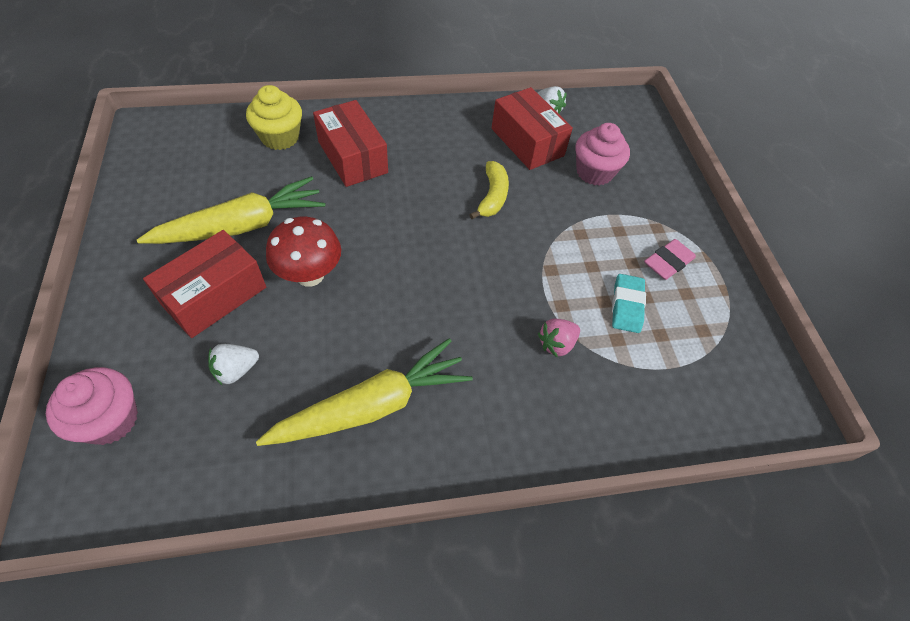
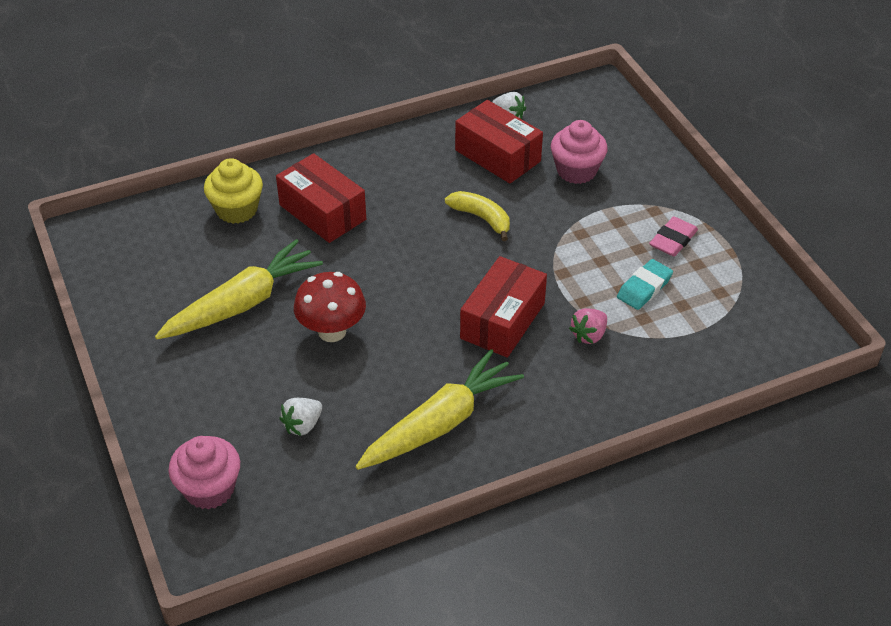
camera: 10 degrees left, 10 degrees down
red box [143,230,266,338] -> red box moved to [460,256,547,358]
yellow banana [470,161,509,219] -> yellow banana turned 45 degrees counterclockwise [445,191,510,241]
turquoise eraser [612,274,646,333] -> turquoise eraser turned 45 degrees clockwise [617,259,673,310]

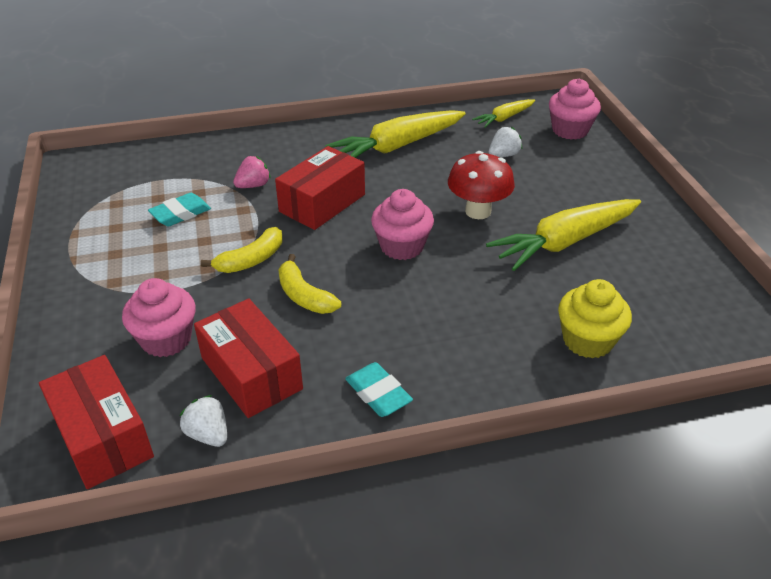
camera: 170 degrees left, 5 degrees down
red box [276,153,366,243] -> red box moved to [39,355,154,489]
pink eraser [649,216,698,256] -> none
none -> yellow banana [201,227,282,273]
none -> turquoise eraser [345,362,413,417]
none -> pink cupcake [371,189,434,260]
none -> yellow carrot [472,99,535,128]

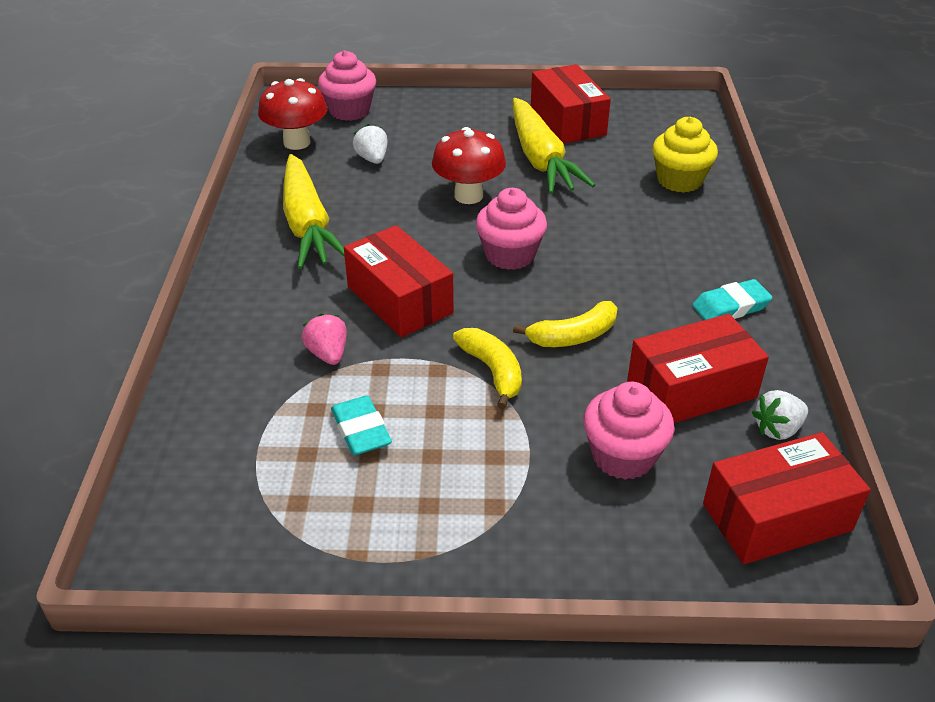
camera: 75 degrees left, 0 degrees up
yellow carrot [472,99,535,128] -> red mushroom [258,78,327,150]
none -> red box [531,64,611,144]

